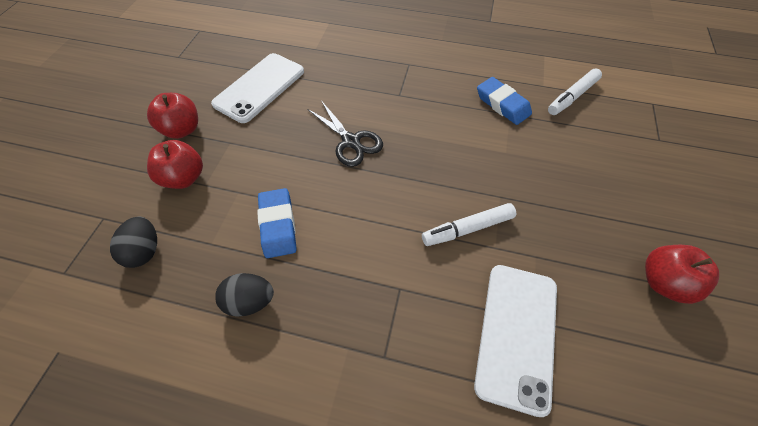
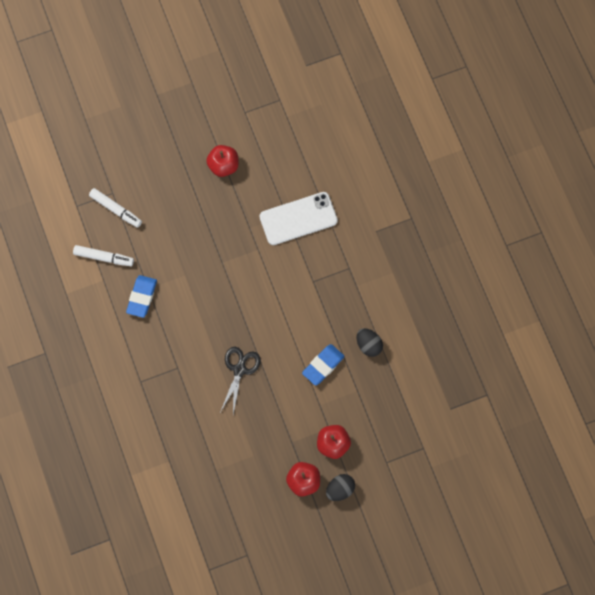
camera: 125 degrees left, 15 degrees up
black egg [110,217,157,268] -> black egg moved to [326,474,355,501]
white phone [211,53,304,123] -> none
white marker [422,203,516,246] -> white marker moved to [89,188,142,228]

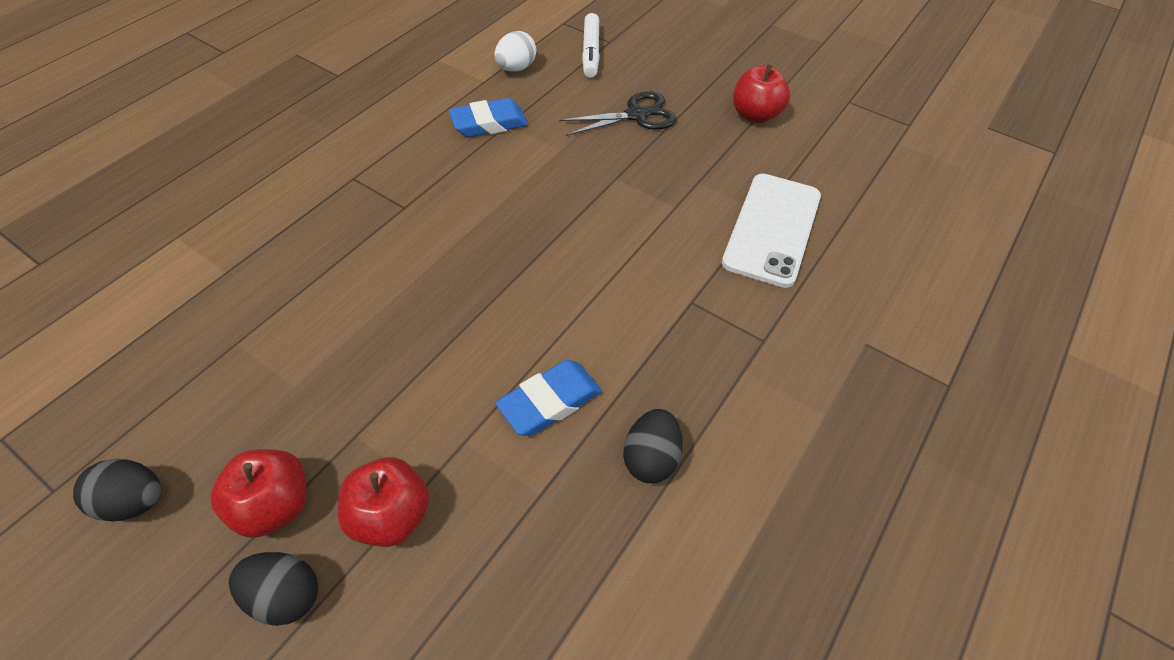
camera: 55 degrees right, 20 degrees down
white marker [73,245,134,266] -> white egg [495,31,536,72]
black scissors [221,347,261,414] -> black scissors moved to [559,91,676,136]
white phone [260,192,338,245] -> white phone turned 75 degrees clockwise [722,174,821,288]
blue eraser [302,344,345,386] -> blue eraser turned 45 degrees counterclockwise [495,360,602,436]
none -> black egg [73,459,161,522]

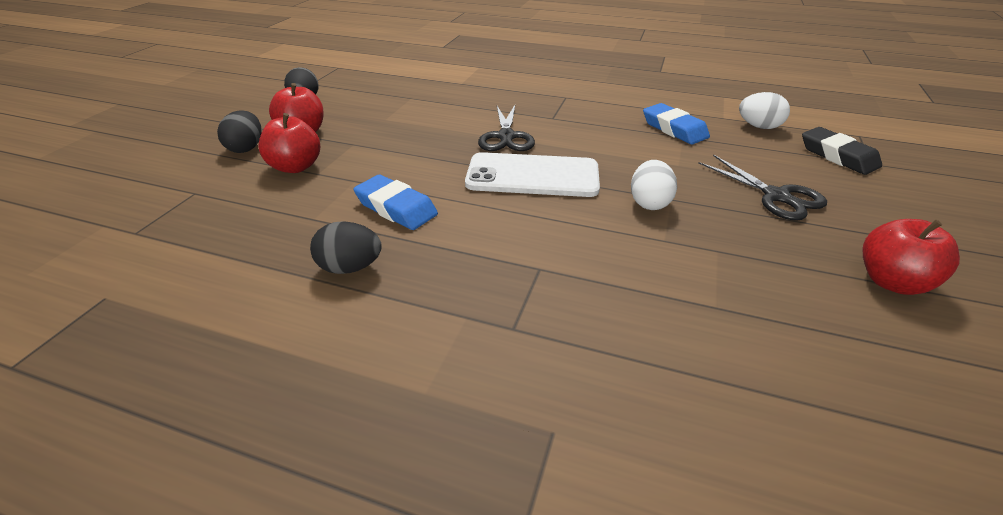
camera: 75 degrees right, 15 degrees down
white marker [582,13,600,78] -> black eraser [802,127,882,175]
white phone [722,174,821,288] -> white phone moved to [465,152,600,197]
none -> black scissors [478,105,535,151]
none -> white egg [631,160,677,210]

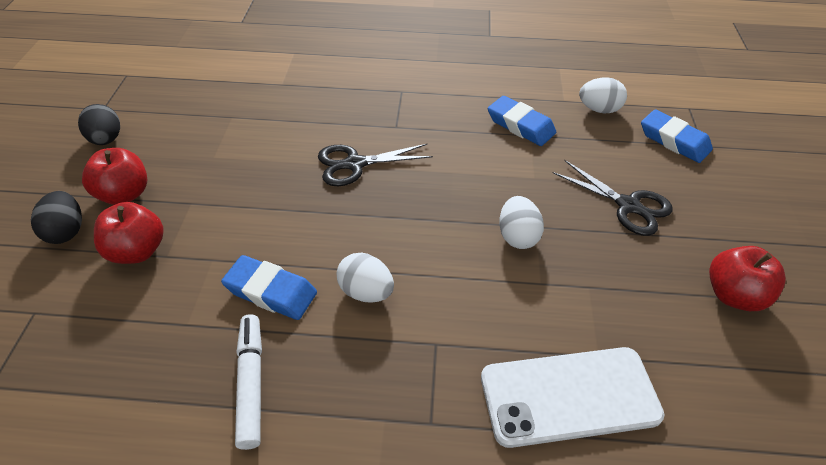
camera: 15 degrees left, 10 degrees up
black egg [310,221,382,274] -> white marker [235,314,262,450]
white phone [465,152,600,197] -> white phone moved to [481,347,664,448]
black scissors [478,105,535,151] -> black scissors turned 90 degrees clockwise [318,144,433,186]
black eraser [802,127,882,175] -> blue eraser [641,110,713,163]
none -> white egg [337,253,394,303]

